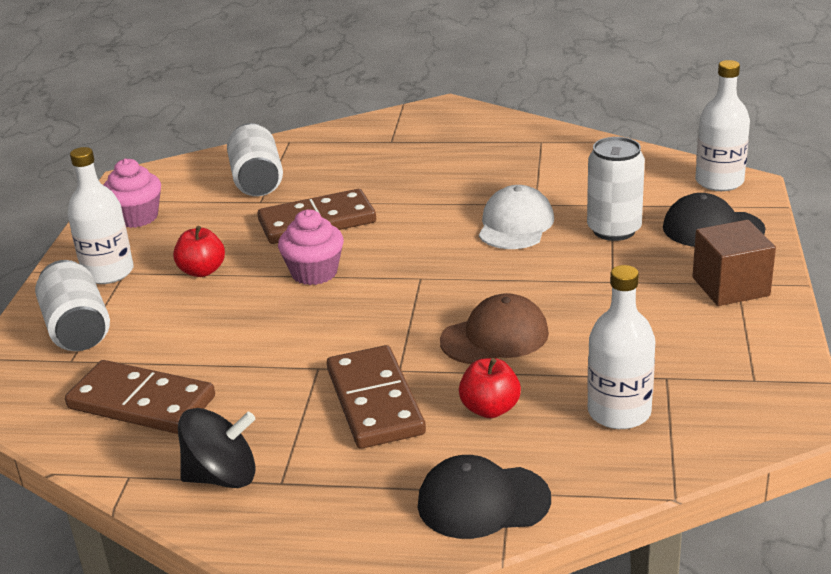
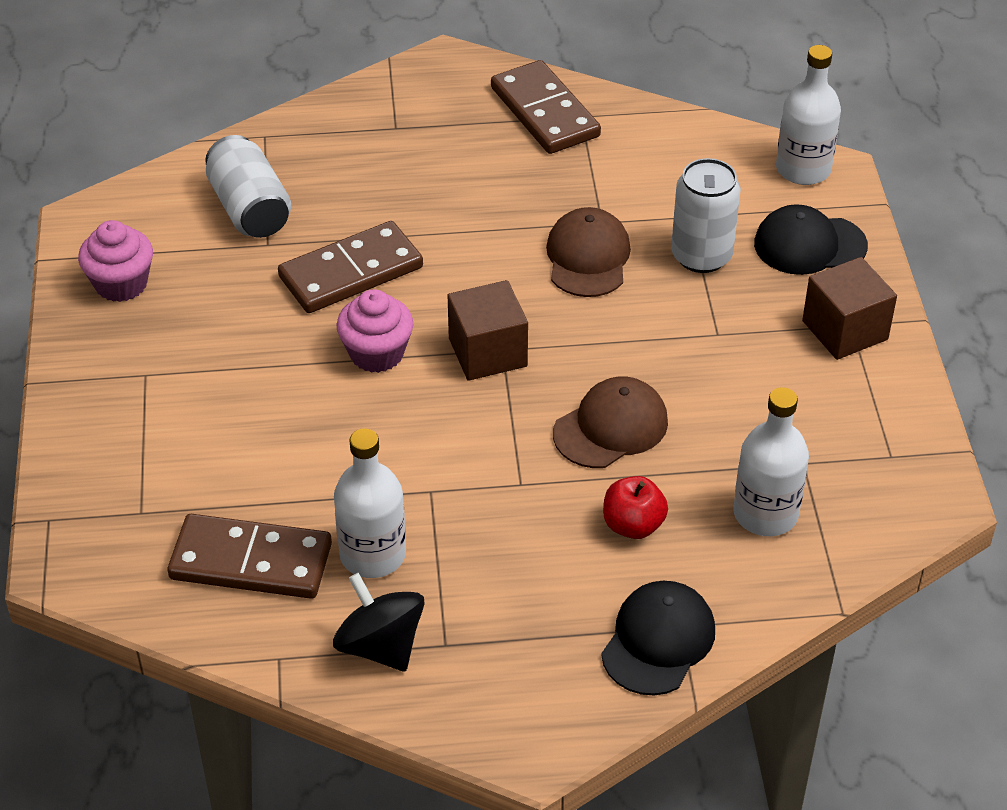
camera: 15 degrees left, 15 degrees up
white can [35,260,110,351] -> none
white bottle [67,147,133,284] -> white bottle moved to [334,428,406,578]
red apple [173,226,225,277] -> none
black spinning top [178,408,256,488] -> black spinning top turned 105 degrees counterclockwise [333,573,425,672]
brown domino [327,345,426,449] -> brown domino moved to [491,60,601,154]
black cap [418,455,551,539] -> black cap turned 135 degrees clockwise [601,581,715,695]
white cap [479,185,554,249] -> brown cap [546,207,631,297]
none -> brown cube [448,280,528,381]

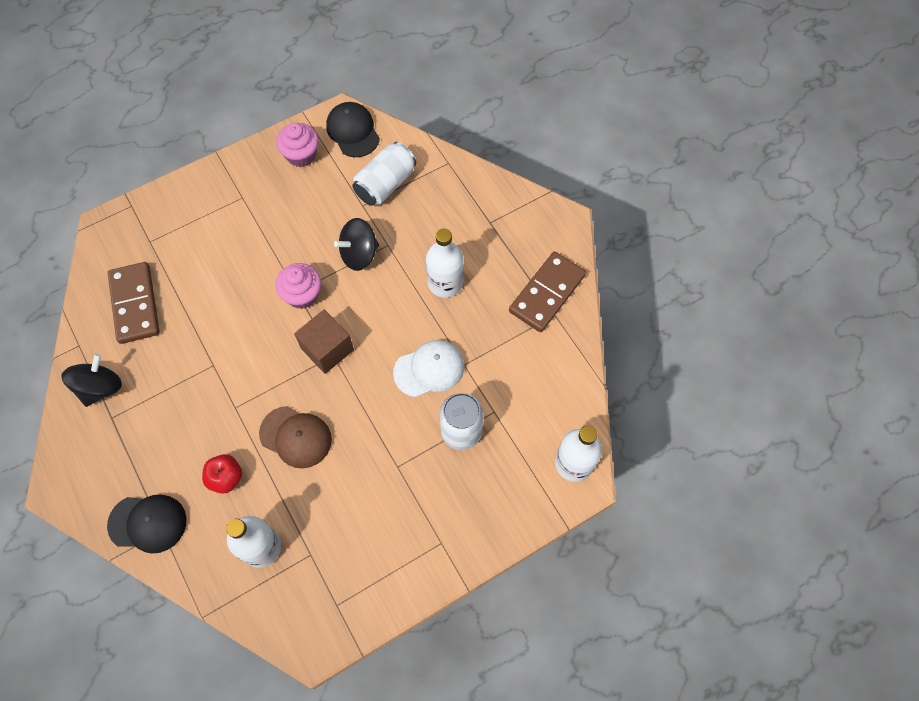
camera: 65 degrees right, 20 degrees up
brown domino [278,221,423,313] -> black spinning top [334,218,379,271]
white bottle [334,428,406,578] -> white bottle moved to [426,229,464,298]
brown cap [546,207,631,297] -> white cap [393,340,464,397]
black cap [754,204,868,275] -> black cap moved to [326,102,380,157]
brown cube [802,257,897,360] -> none

